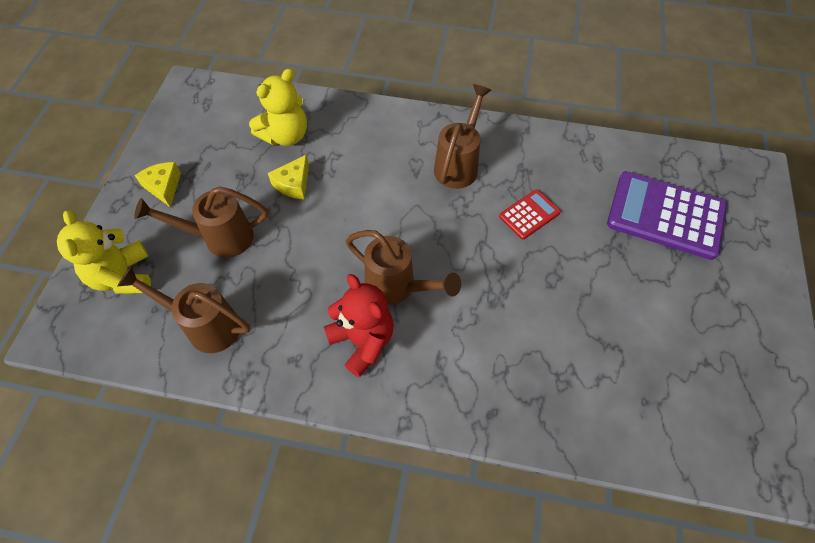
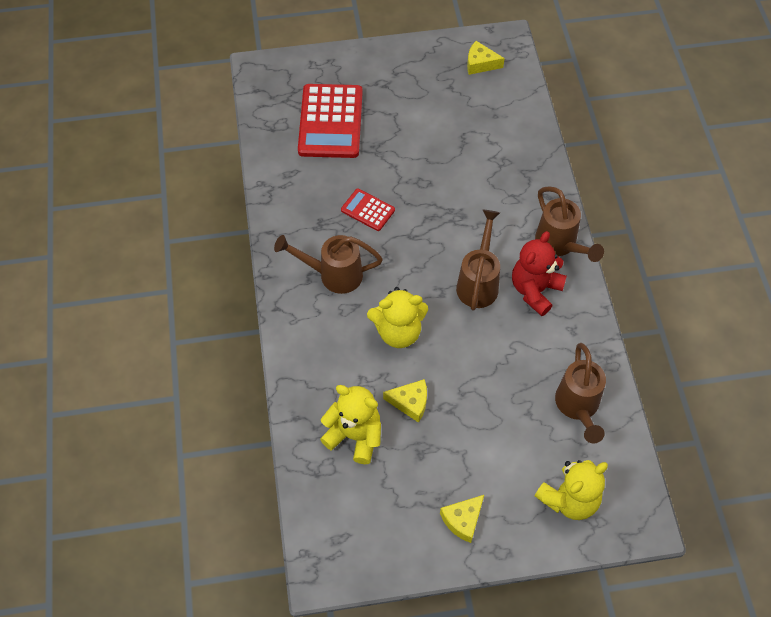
camera: 110 degrees left, 0 degrees up
brown watering can [134,187,268,258] -> brown watering can moved to [535,187,604,262]
purple calculator [607,171,727,260] -> red calculator [298,84,363,158]
none -> yellow teddy bear [367,287,428,348]
none -> yellow cheese [467,41,505,75]

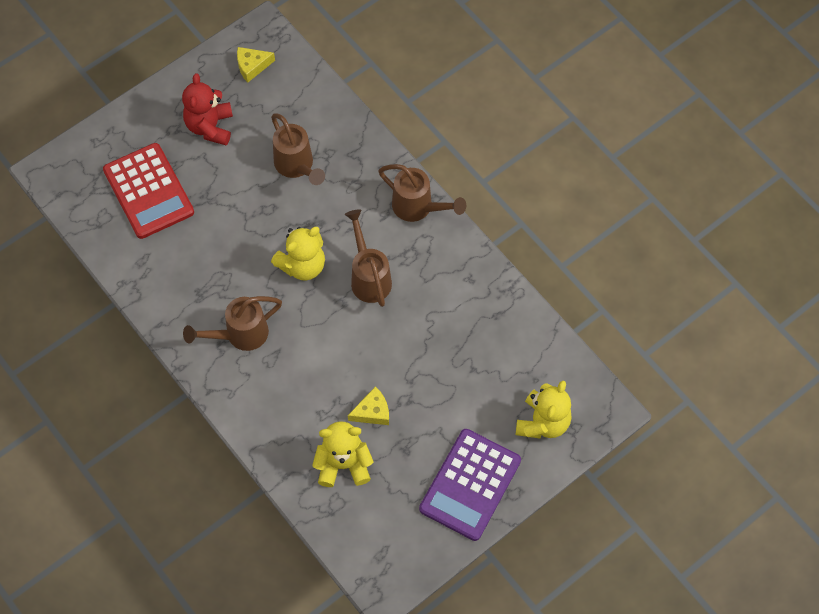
camera: 30 degrees left, 5 degrees up
red calculator [341,189,395,231] -> none
yellow teddy bear [367,287,428,348] -> yellow teddy bear moved to [271,227,325,280]
yellow cheese [440,495,484,543] -> purple calculator [419,429,521,541]
red teddy bear [512,231,567,316] -> red teddy bear moved to [182,73,233,145]
brown watering can [555,343,606,444] -> brown watering can moved to [271,113,325,185]

